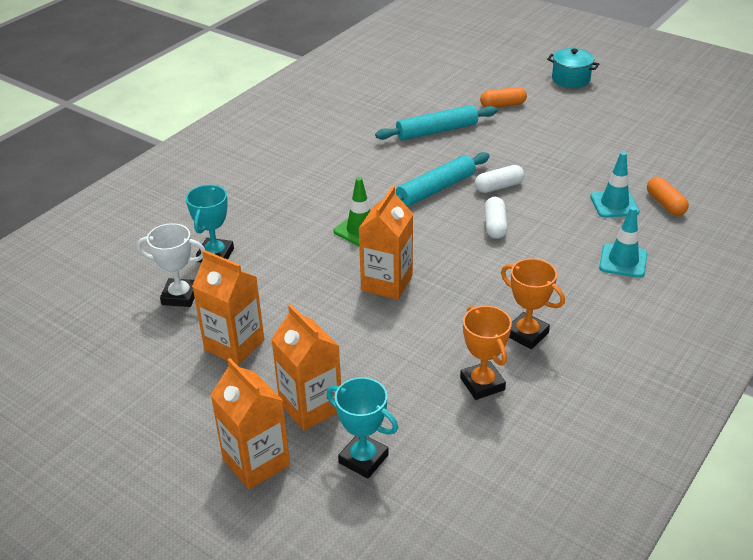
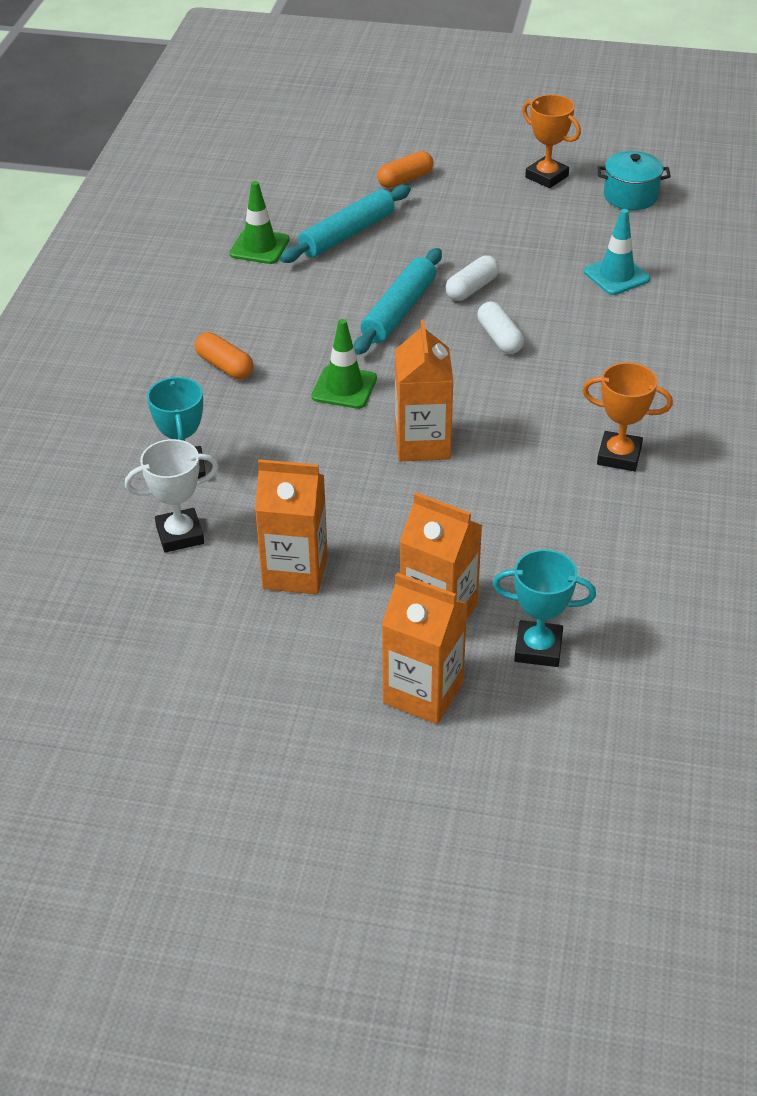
camera: 25 degrees left, 5 degrees up
orange trophy [460,306,512,400] -> orange trophy moved to [522,94,581,188]
turquoise pot [547,48,599,88] -> turquoise pot moved to [597,151,671,210]
turquoise traffic cone [599,207,647,278] -> none
orange capsule [647,177,689,216] -> orange capsule moved to [195,332,253,379]
none -> green traffic cone [229,181,290,264]

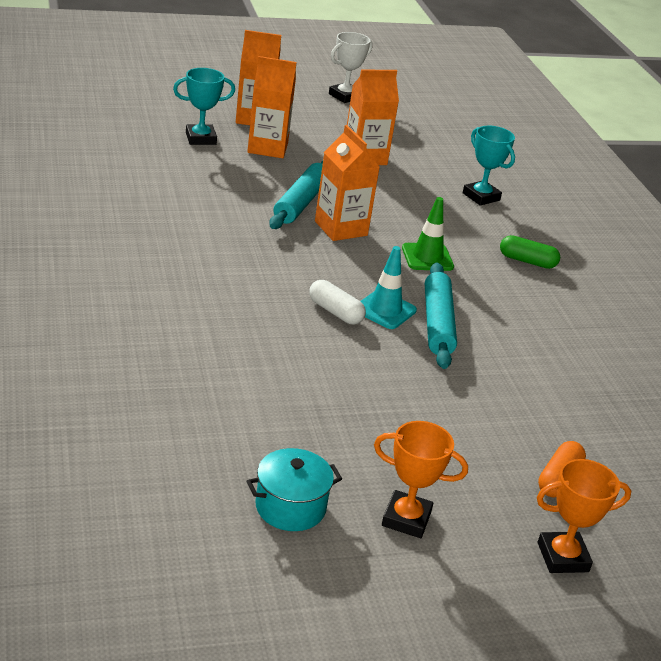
camera: 150 degrees right, 10 degrees down
white trophy [125,439,219,553] -> white trophy moved to [329,32,372,103]
orange capsule [195,332,253,379] -> green capsule [500,235,560,269]
green traffic cone [229,181,290,264] -> none
turquoise rolling pin [280,185,411,263] -> turquoise rolling pin moved to [269,160,323,229]
white capsule [445,255,499,301] -> none
orange trophy [582,362,673,471] -> orange trophy moved to [537,459,631,573]
turquoise traffic cone [584,209,650,295] -> turquoise traffic cone moved to [360,246,417,329]

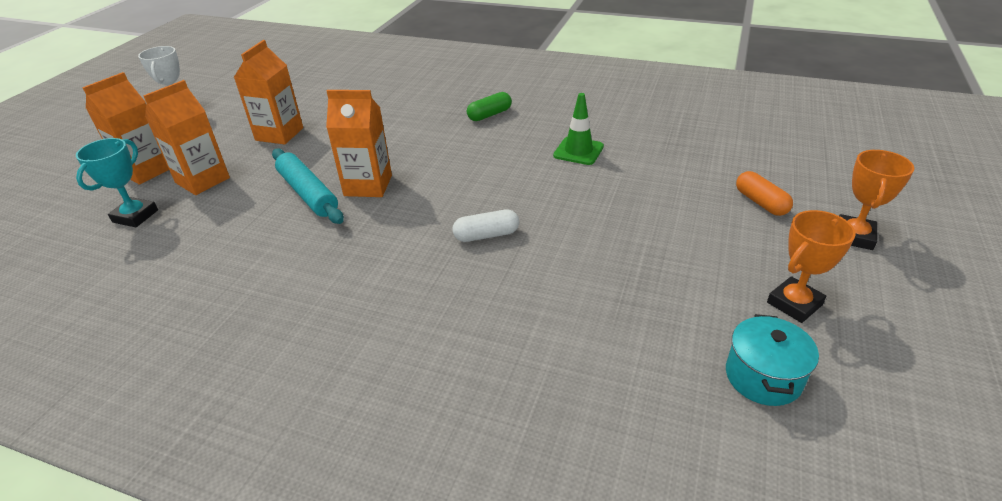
camera: 50 degrees left, 5 degrees up
turquoise traffic cone [360,246,417,329] -> none
green traffic cone [402,197,454,271] -> green traffic cone moved to [553,93,604,165]
turquoise rolling pin [425,263,457,369] -> none
turquoise trophy [463,126,515,206] -> none

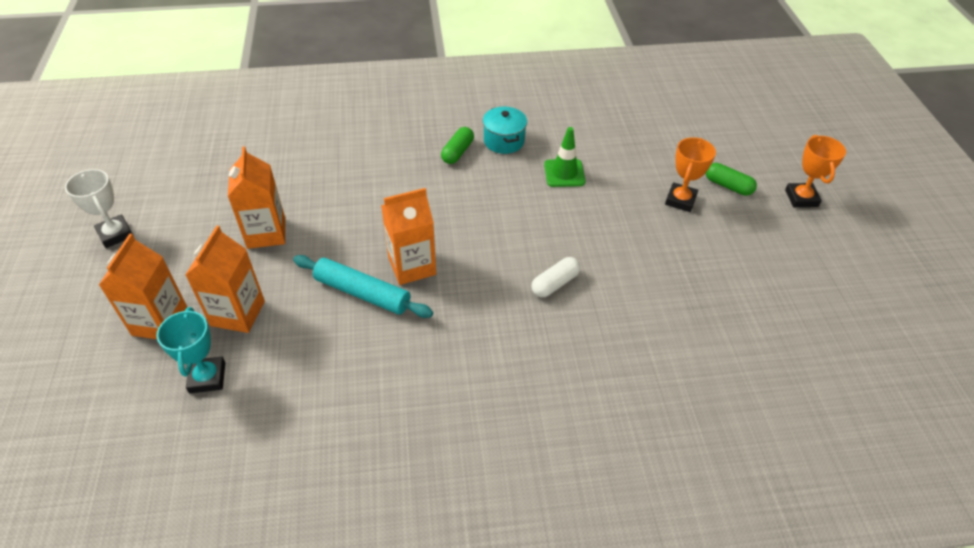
camera: 30 degrees left, 10 degrees up
turquoise pot [726,314,819,406] -> turquoise pot moved to [483,106,527,154]
orange capsule [736,171,793,216] -> green capsule [706,163,757,196]
orange trophy [767,210,856,323] -> orange trophy moved to [665,137,716,212]

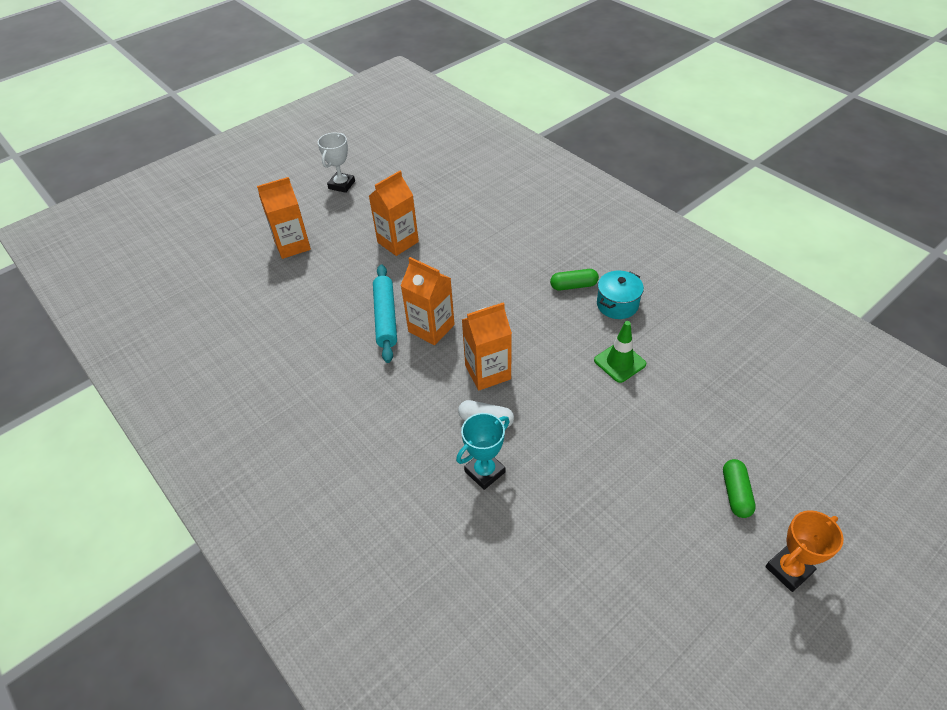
camera: 60 degrees right, 0 degrees up
turquoise trophy [157,307,225,393] -> turquoise trophy moved to [456,413,510,490]
orange carton [185,226,265,333] -> orange carton moved to [462,302,512,390]
orange trophy [665,137,716,212] -> none

